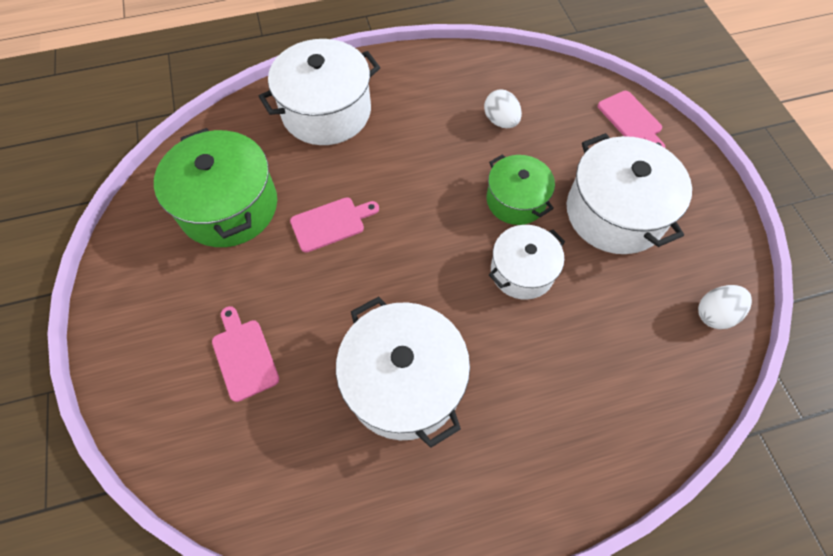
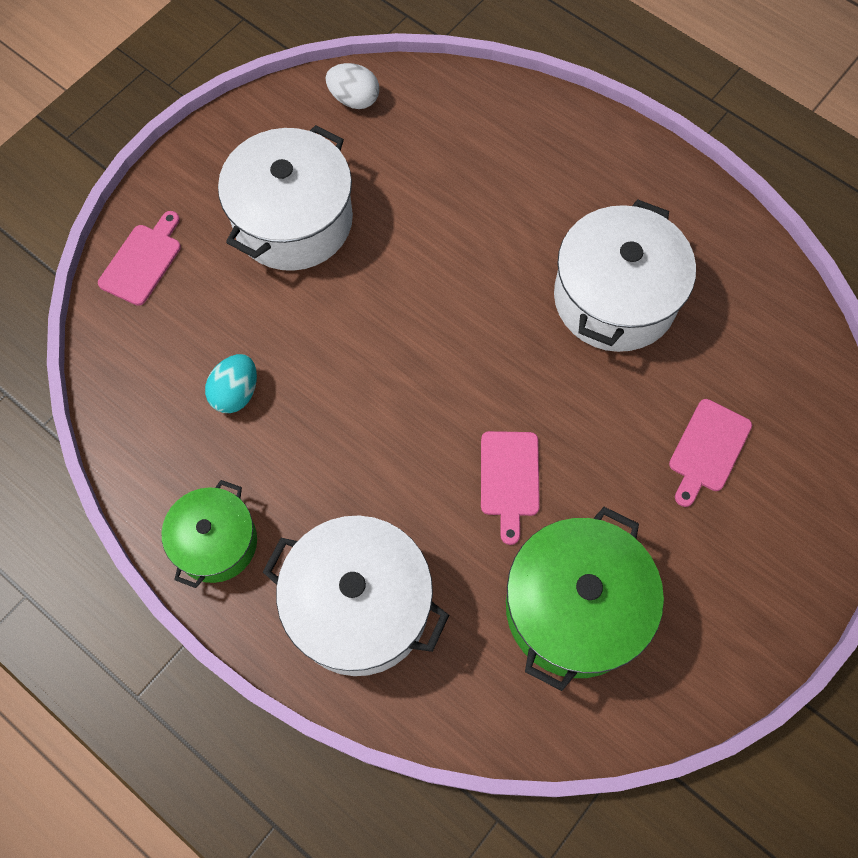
camera: 125 degrees left, 5 degrees up
pink cutting board [290,197,379,253] -> pink cutting board turned 120 degrees counterclockwise [481,431,540,545]
white egg [484,89,522,128] -> turquoise egg [205,354,257,413]
green pot [487,154,555,225] -> green pot moved to [161,480,257,588]
white pot [489,225,565,300] -> none

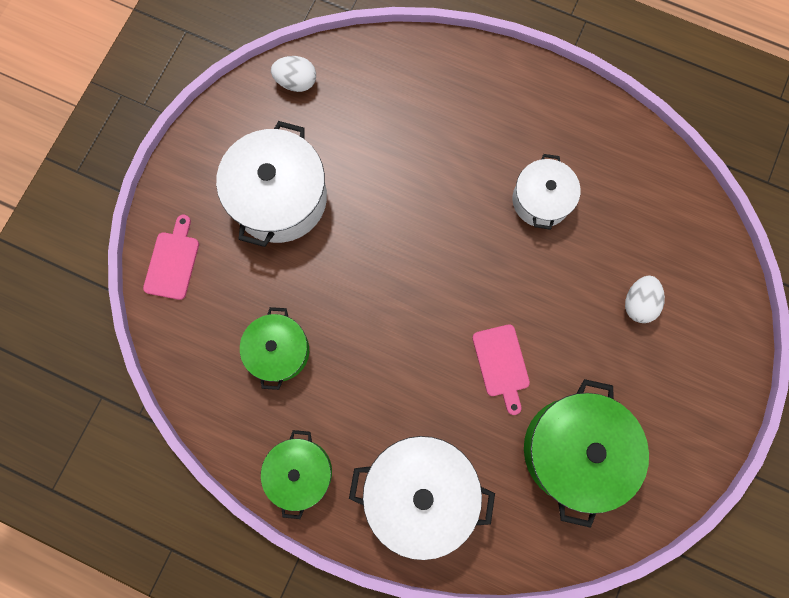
camera: 15 degrees left, 10 degrees up
turquoise egg [205,354,257,413] -> green pot [240,307,309,390]
white pot [554,199,696,352] -> white pot [512,154,581,230], size x0.61
pink cutting board [669,399,752,507] -> white egg [625,275,665,323]

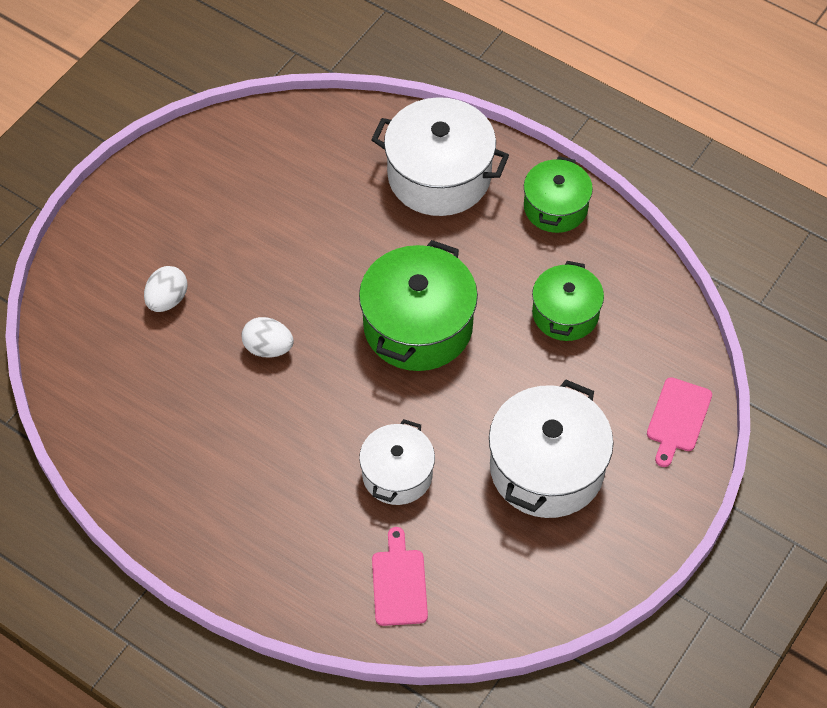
camera: 170 degrees left, 20 degrees down
white egg [271,56,316,92] -> white egg moved to [241,317,294,357]
pink cutting board [472,324,530,415] -> pink cutting board moved to [372,527,428,626]
white pot [512,154,581,230] -> white pot moved to [359,419,435,505]
green pot [524,379,649,528] -> green pot moved to [359,240,478,371]

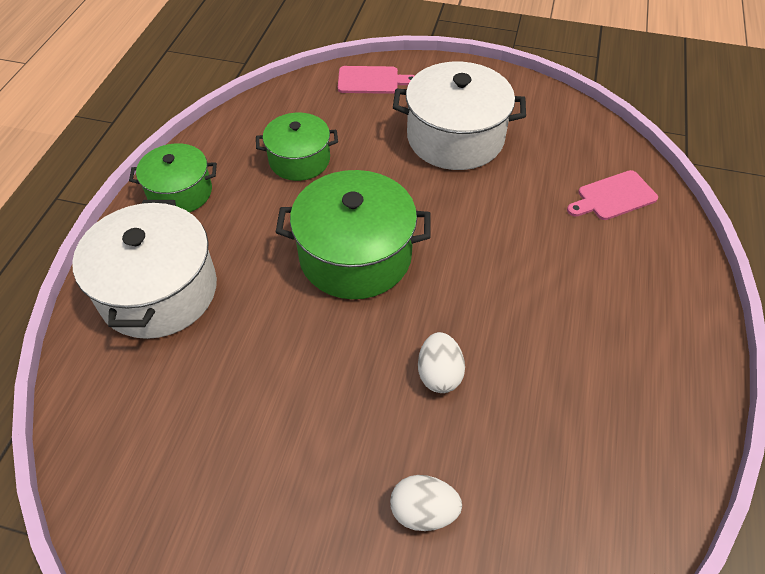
camera: 110 degrees left, 5 degrees down
white pot [359,419,435,505] -> none

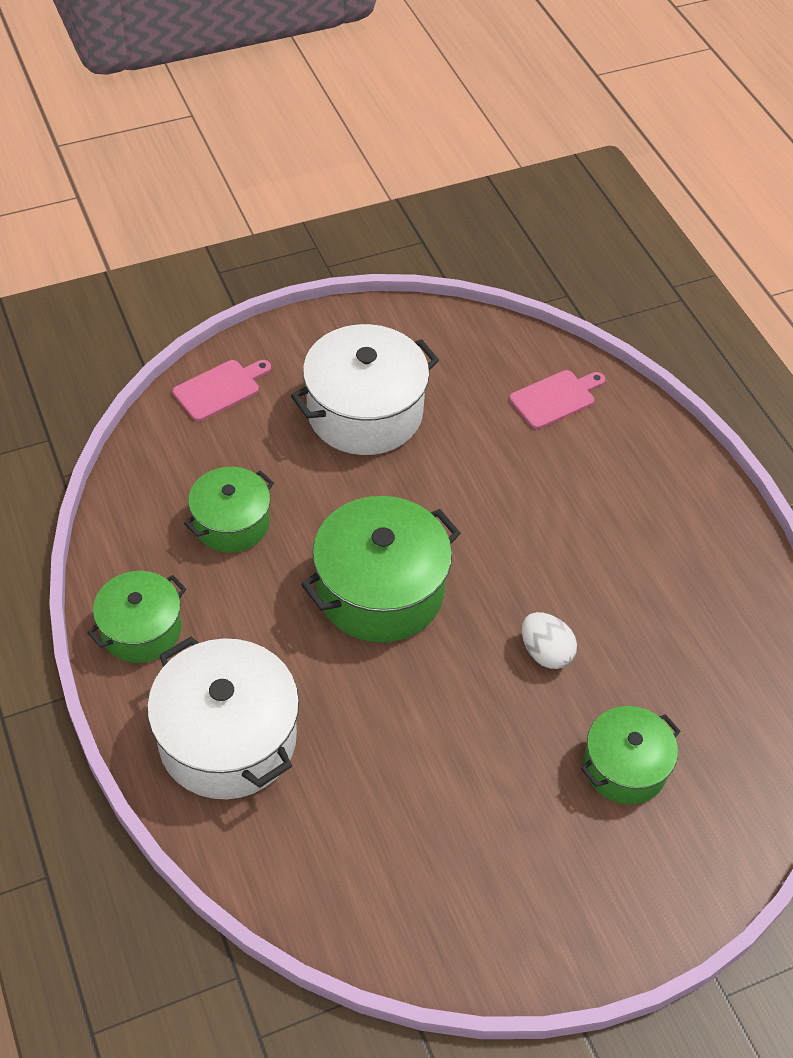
camera: 40 degrees left, 0 degrees up
white egg [390,475,462,531] -> green pot [581,706,681,804]
pink cutting board [567,170,658,220] -> pink cutting board turned 150 degrees counterclockwise [510,370,605,429]

